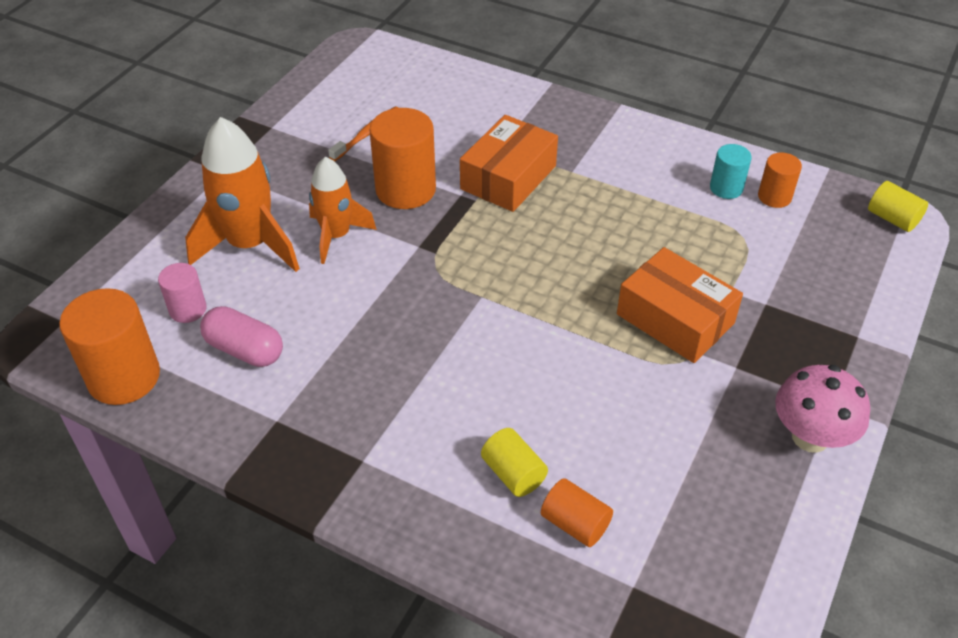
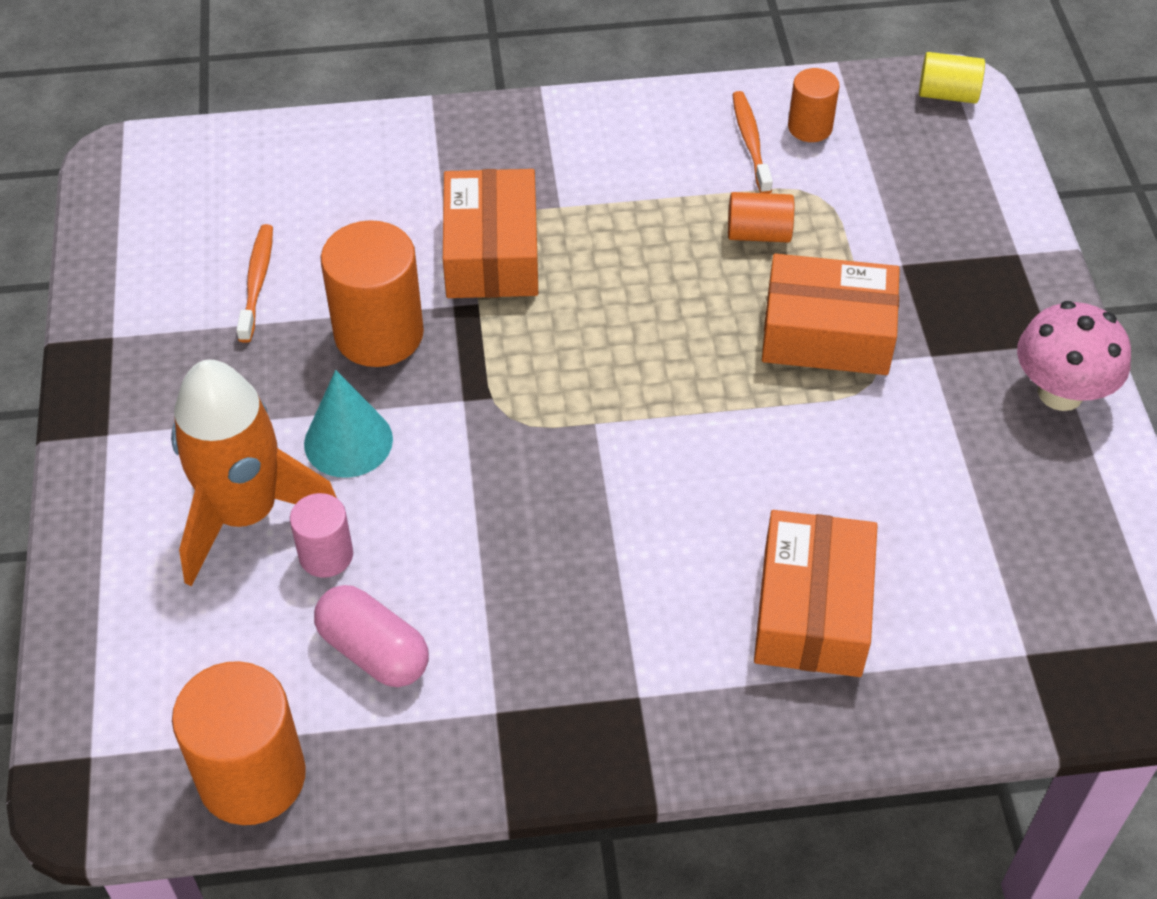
camera: 35 degrees left, 5 degrees up
pink cylinder [158,263,207,323] -> pink cylinder moved to [290,493,353,578]
pink capsule [200,306,283,367] -> pink capsule turned 45 degrees clockwise [314,585,429,687]
orange rocket [309,157,377,264] -> turquoise cone [304,370,393,478]
yellow cylinder [481,428,548,497] -> orange box [754,510,878,677]
orange cylinder [541,478,613,547] -> orange cylinder moved to [728,192,794,243]
turquoise cylinder [710,144,752,199] -> orange toothbrush [732,91,773,193]

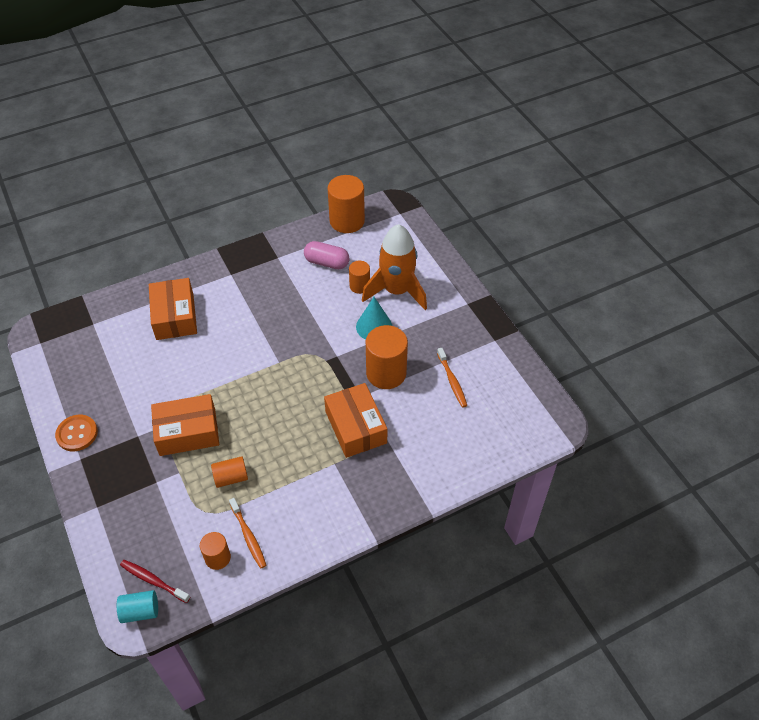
camera: 160 degrees right, 0 degrees up
pink cylinder [290,493,353,578] -> orange cylinder [349,261,370,294]
yellow cylinder [919,52,985,104] -> turquoise cylinder [117,590,158,623]
pink mushroom [1017,301,1131,411] -> orange button [55,415,98,451]
none -> red toothbrush [120,560,190,603]

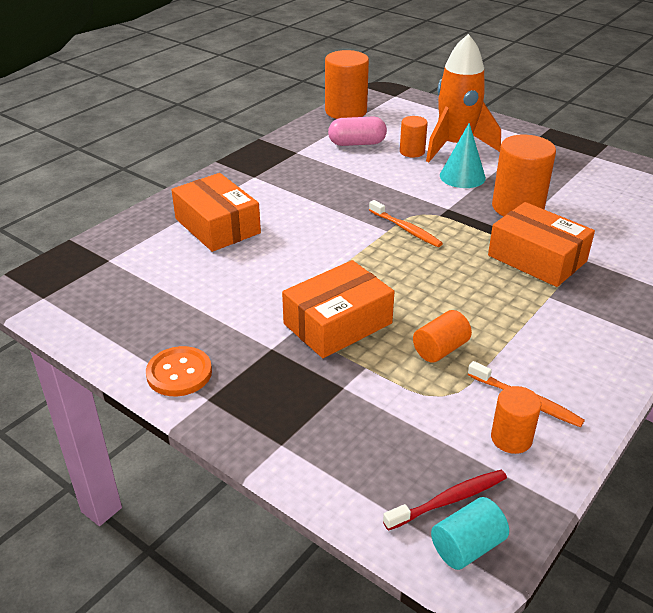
camera: 25 degrees left, 15 degrees down
red toothbrush [120,560,190,603] -> red toothbrush turned 150 degrees clockwise [383,470,507,531]
orange toothbrush [437,348,467,408] -> orange toothbrush moved to [369,200,443,247]

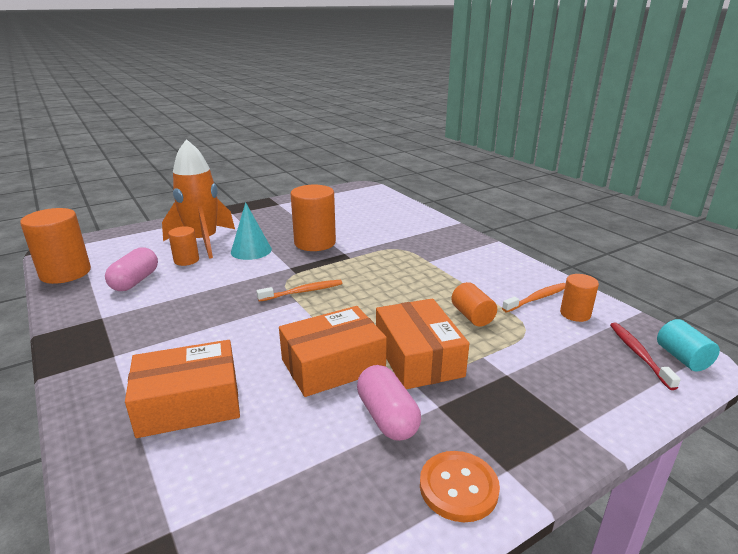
camera: 70 degrees left, 10 degrees down
orange box [488,202,595,287] -> orange box moved to [279,306,387,397]
none -> pink capsule [357,365,421,441]

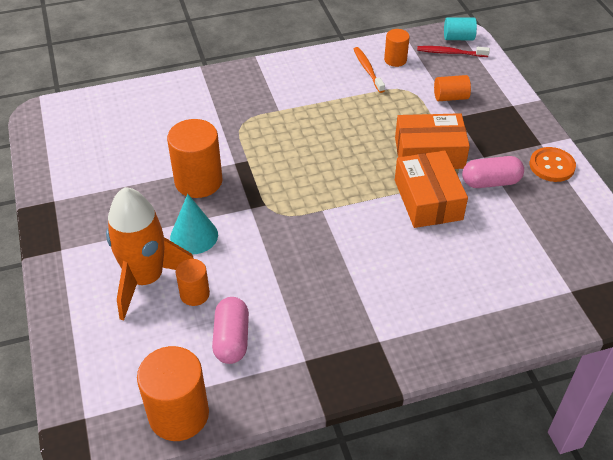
camera: 75 degrees left, 20 degrees up
pink capsule [105,247,158,291] -> pink capsule turned 60 degrees clockwise [212,297,249,364]
orange box [125,340,240,438] -> none
orange toothbrush [257,280,343,302] -> none
orange cylinder [451,282,497,327] -> orange cylinder moved to [434,75,471,101]

